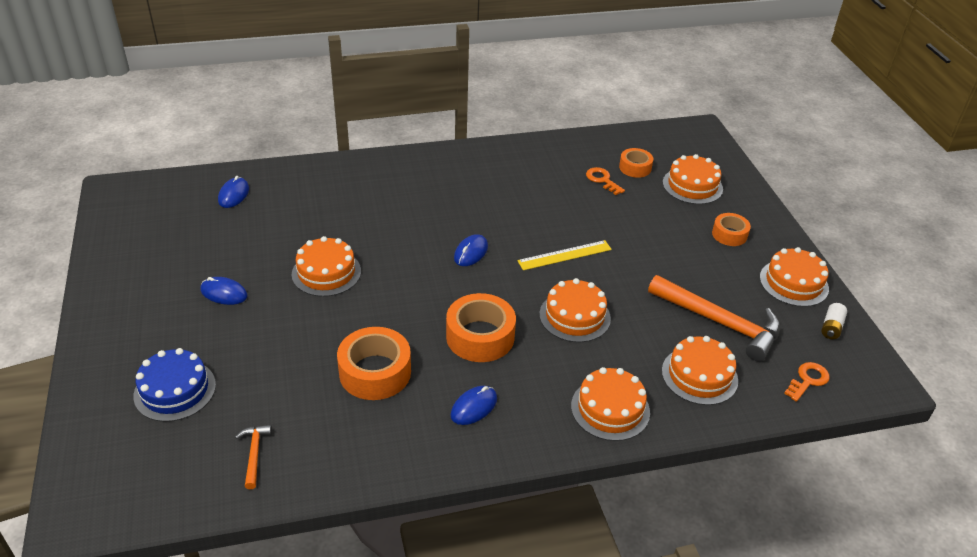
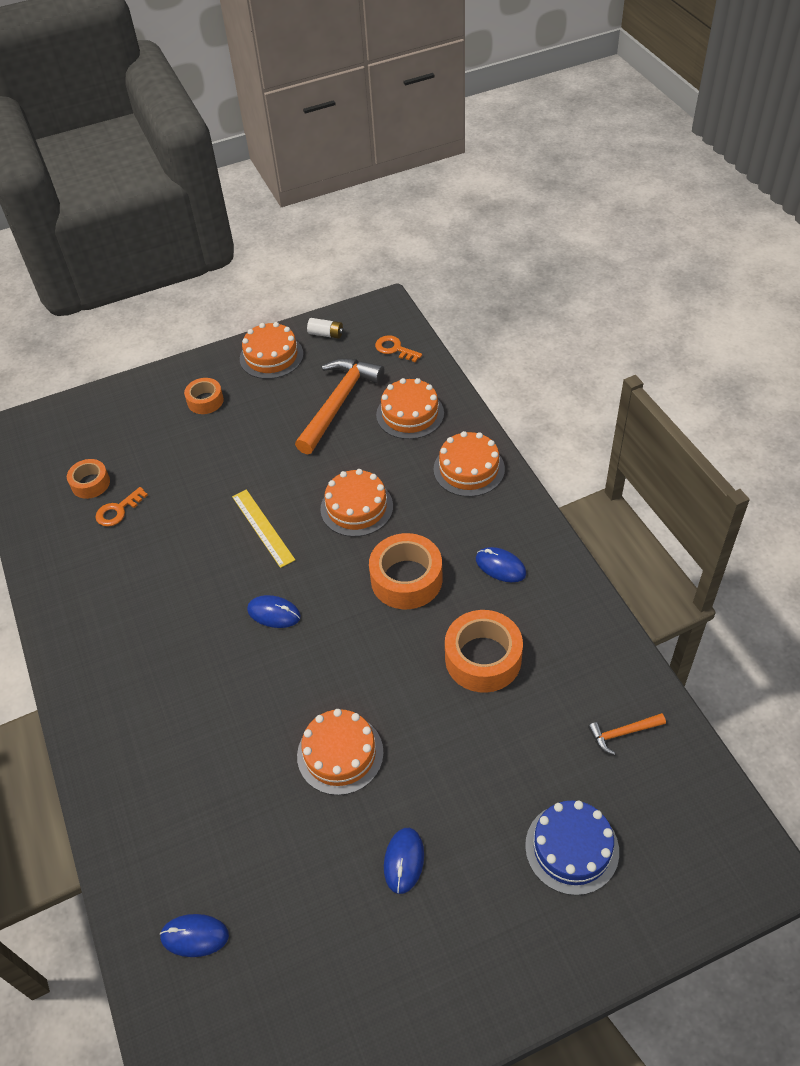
camera: 95 degrees left, 10 degrees up
orange cake [663,154,723,204] -> none

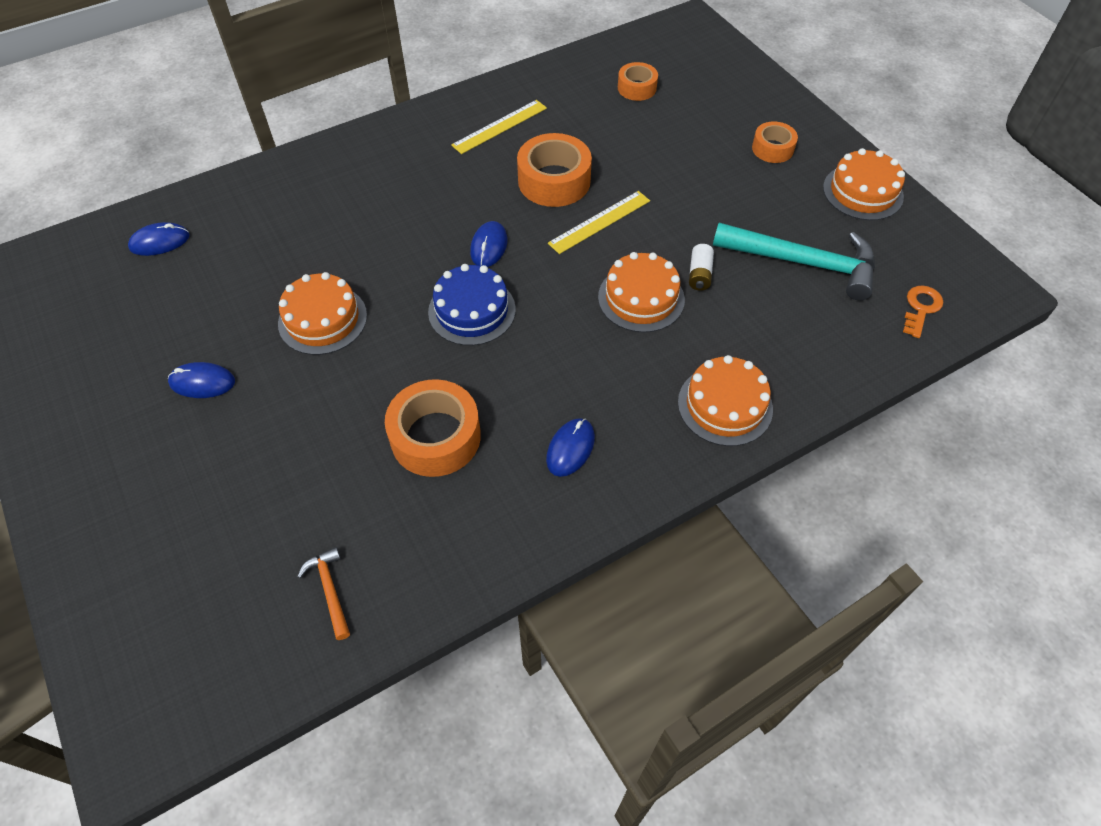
camera: 80 degrees right, 5 degrees up
orange key [96,487,148,527] -> none
blue mouse [159,914,229,957] -> blue mouse turned 75 degrees clockwise [128,222,190,256]
orange hammer [295,358,384,455] -> turquoise hammer [713,223,875,300]
white battery [307,318,344,339] -> white battery moved to [689,244,714,291]
orange tape [369,533,442,609] -> orange tape moved to [517,133,592,207]
orange cake [376,378,444,439] -> none
blue cake [525,801,619,895] -> blue cake moved to [428,264,516,346]
none -> yellow ruler [451,100,547,154]

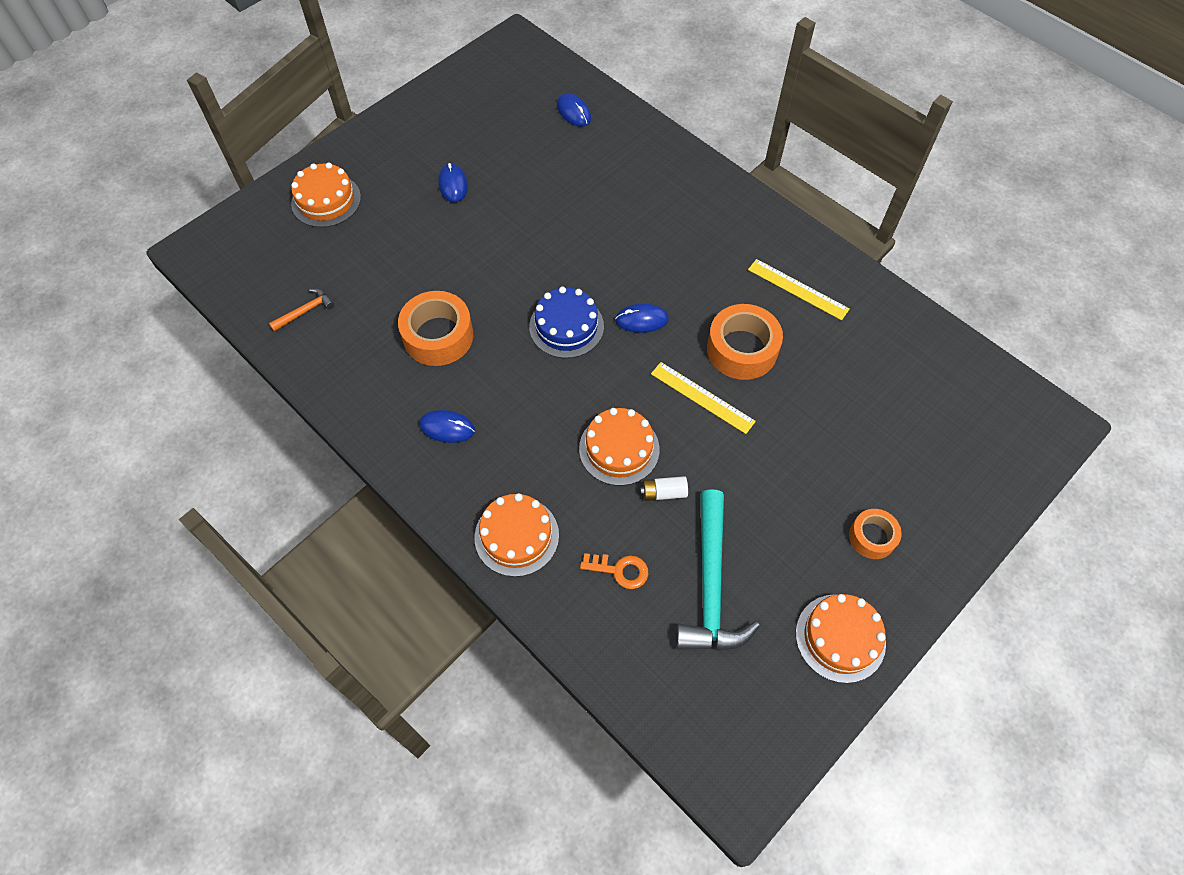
camera: 75 degrees right, 5 degrees up
orange cake [278,272,367,355] -> orange cake moved to [291,162,361,227]
orange tape [618,62,658,101] -> none
orange key [903,285,943,338] -> orange key moved to [580,553,648,589]

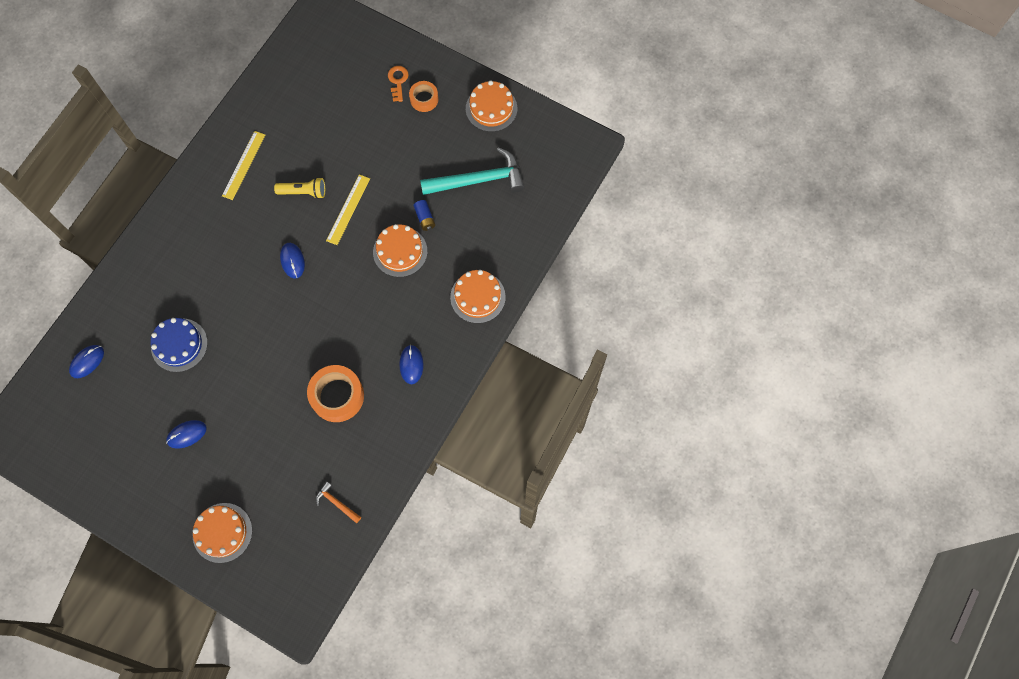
camera: 105 degrees left, 10 degrees up
blue cake [529,287,604,358] -> blue cake moved to [151,318,208,372]
orange key [580,553,648,589] -> orange key moved to [388,66,409,102]
white battery [640,476,688,501] -> blue battery [414,200,435,231]
orange tape [707,304,783,380] -> yellow flashlight [274,177,325,199]

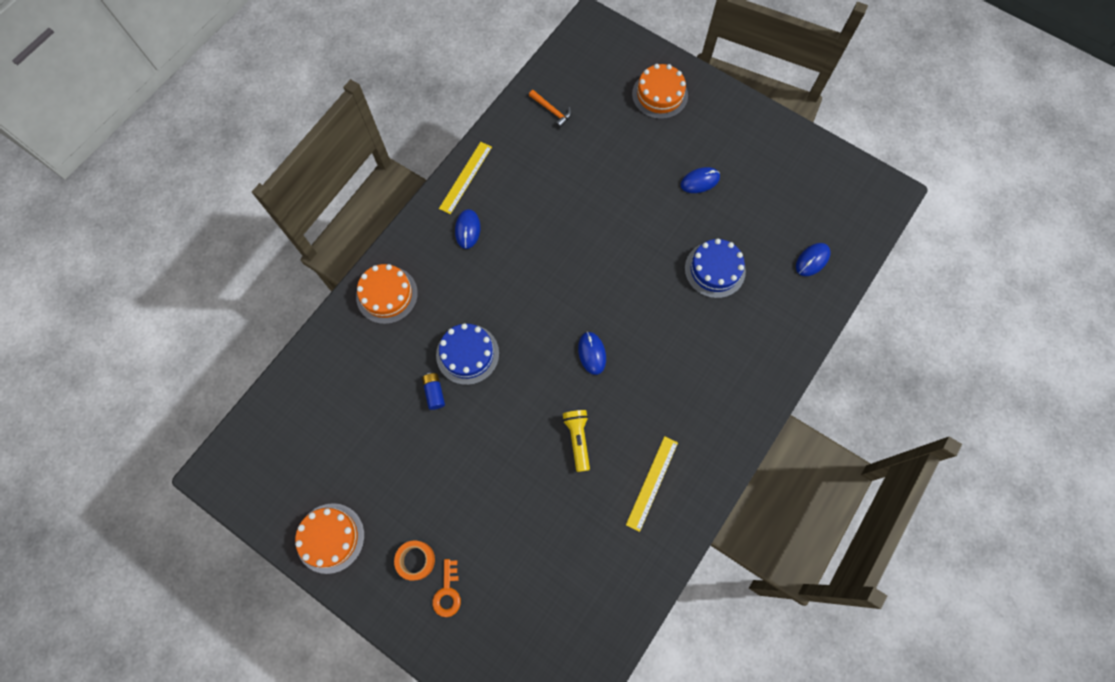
camera: 175 degrees left, 0 degrees up
yellow flashlight [274,177,325,199] -> yellow flashlight turned 75 degrees clockwise [562,410,590,472]
orange tape [307,365,364,422] -> none
yellow ruler [326,174,370,245] -> yellow ruler moved to [439,142,492,214]
orange cake [373,224,427,277] -> blue cake [436,323,499,385]
turquoise hammer [420,147,525,195] -> none

